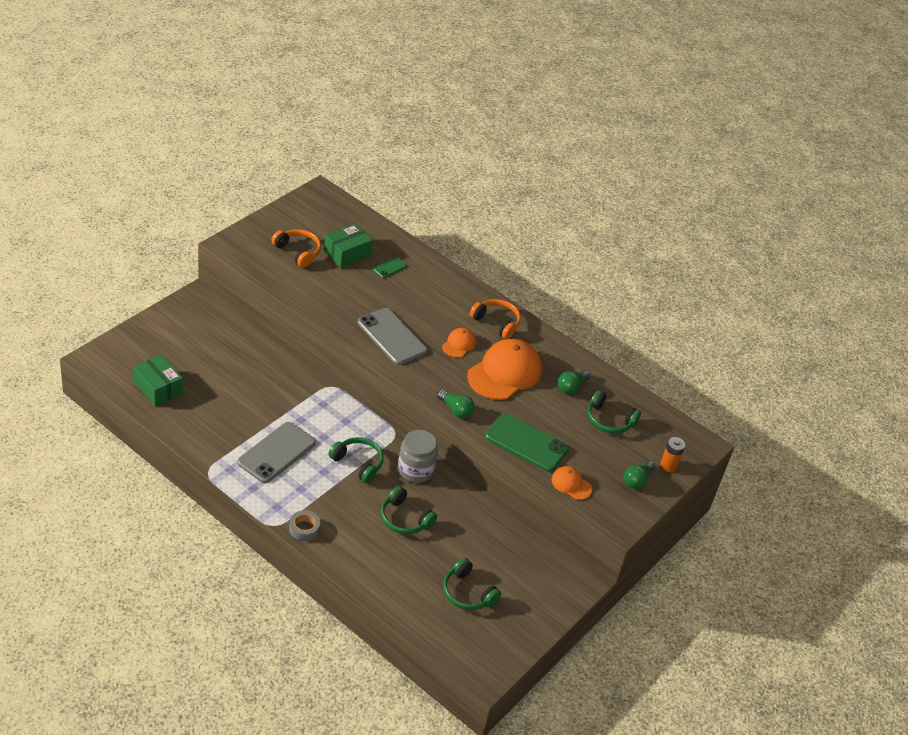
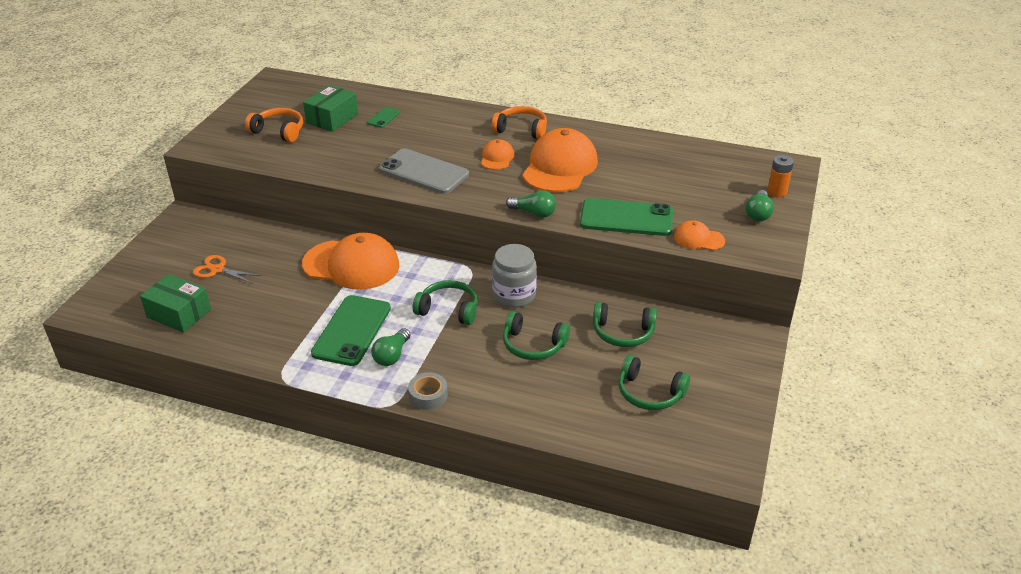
camera: 15 degrees left, 5 degrees down
grey phone [237,422,316,483] -> green phone [311,295,391,366]
green light bulb [558,370,591,394] -> green light bulb moved to [371,328,411,366]
green headphones [587,390,641,434] -> green headphones moved to [593,302,657,347]
none -> orange scissors [193,255,261,284]
none -> orange cap [302,233,399,290]

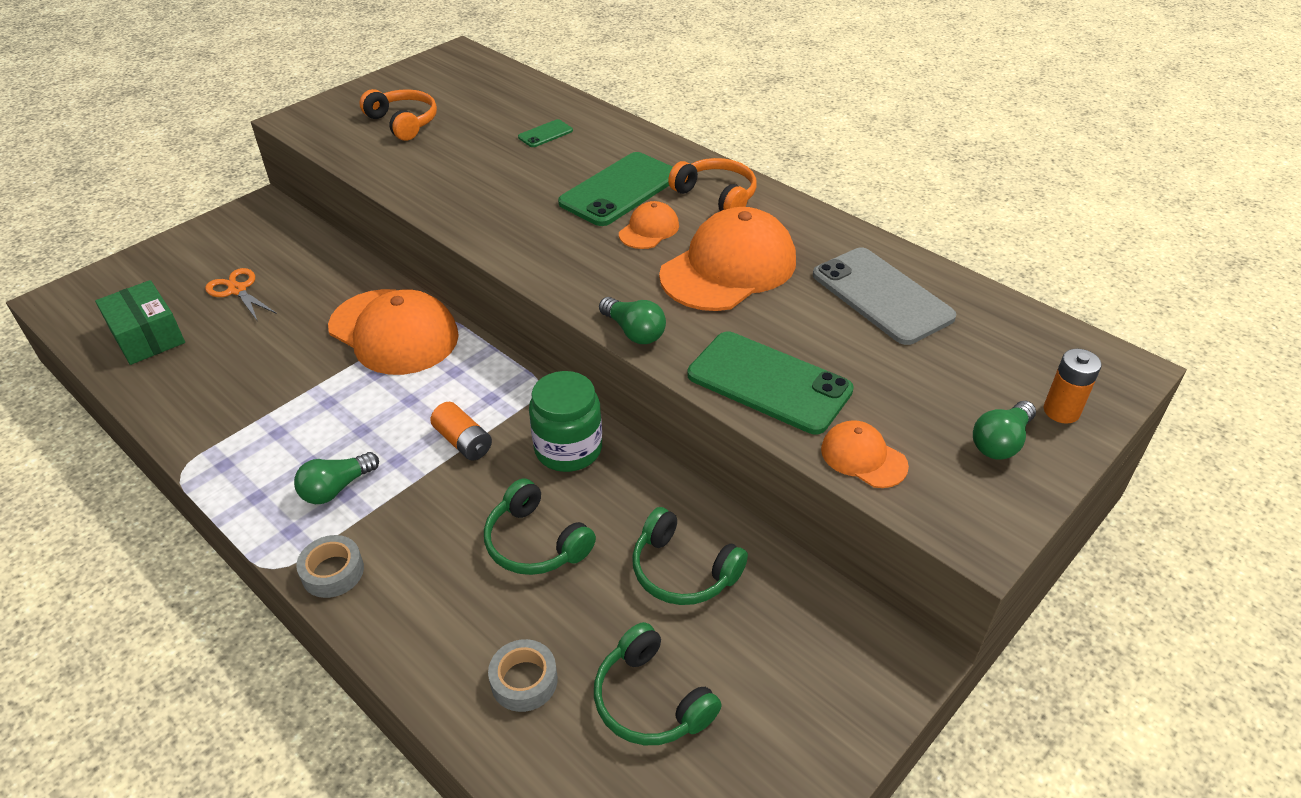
camera: 25 degrees right, 5 degrees up
green box [303,85,358,132] -> none
green phone [311,295,391,366] -> green phone moved to [558,152,673,226]
grey phone [379,148,469,194] -> grey phone moved to [813,247,957,345]
green headphones [413,280,478,325] -> orange battery [430,402,492,461]
grey jar [492,244,537,308] -> green jar [529,371,602,472]
none -> grey tape [488,639,558,712]

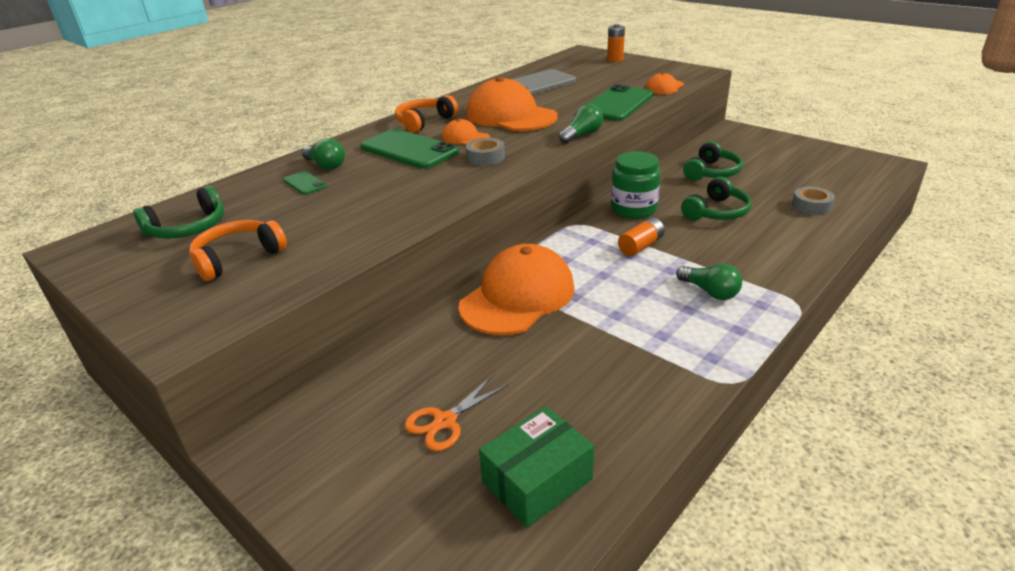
camera: 90 degrees left, 10 degrees down
grey tape [296,535,364,598] -> grey tape moved to [466,138,505,166]
green headphones [594,622,722,745] -> green headphones moved to [133,186,224,239]
green light bulb [973,401,1036,460] -> green light bulb moved to [302,138,345,170]

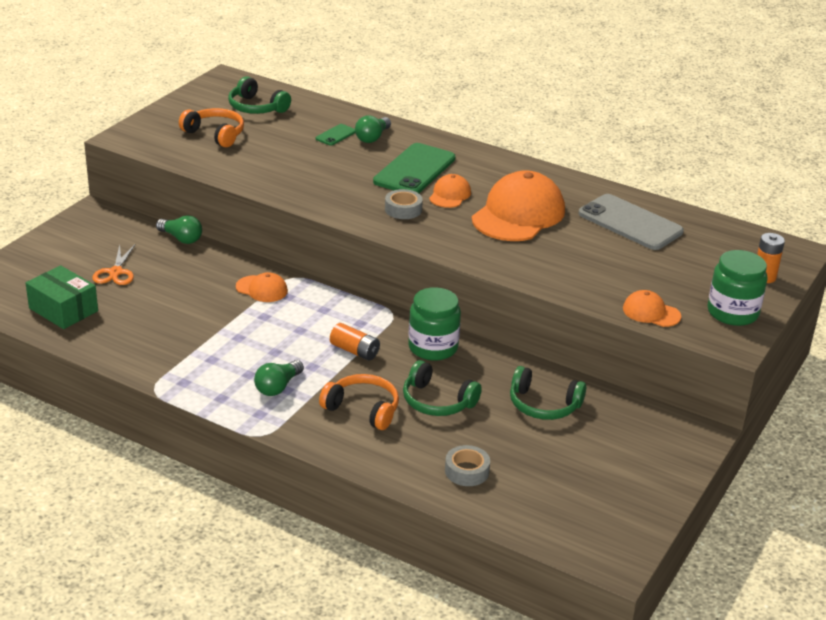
camera: 75 degrees right, 0 degrees up
orange headphones [395,95,458,133] -> orange headphones moved to [319,374,399,430]
orange scissors [404,375,509,451] -> orange scissors turned 120 degrees counterclockwise [92,245,135,285]
orange cap [458,244,575,335] -> orange cap [236,272,288,302], size x0.48
green light bulb [559,104,603,143] -> green light bulb moved to [156,215,202,244]
green phone [588,84,654,121] -> none
none -> green jar [707,250,768,326]

